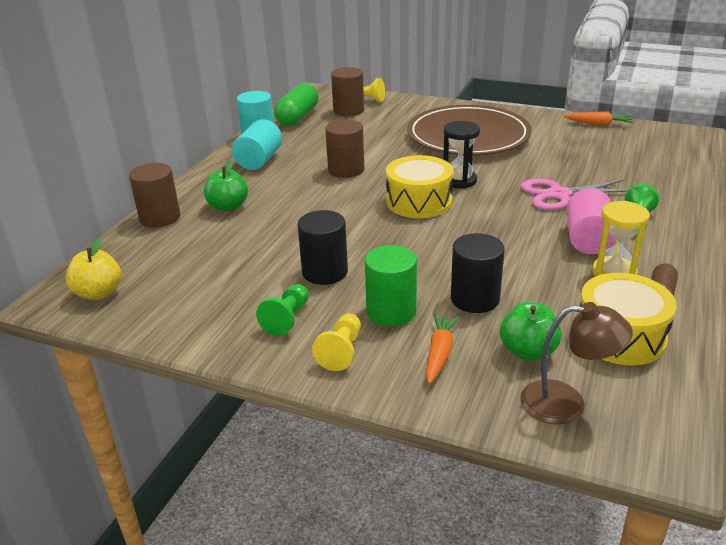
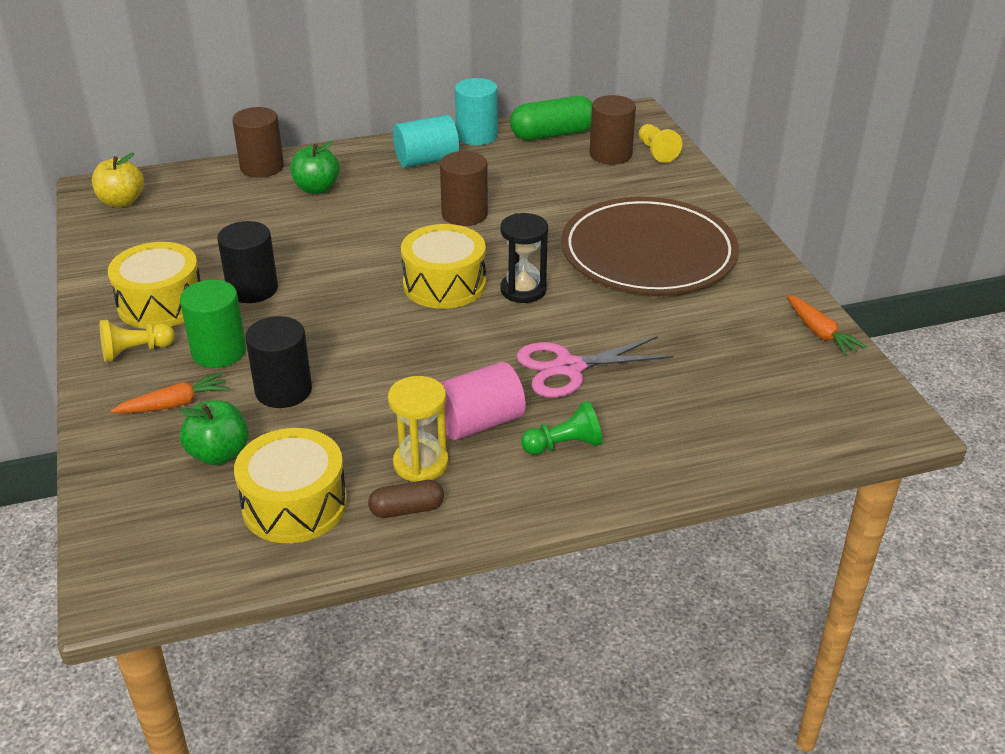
camera: 50 degrees right, 5 degrees up
green pawn [256,284,309,336] -> yellow drum [108,242,200,329]
brown lamp [520,302,633,424] -> none
pink scissors [521,179,627,210] -> pink scissors turned 60 degrees counterclockwise [516,336,673,398]

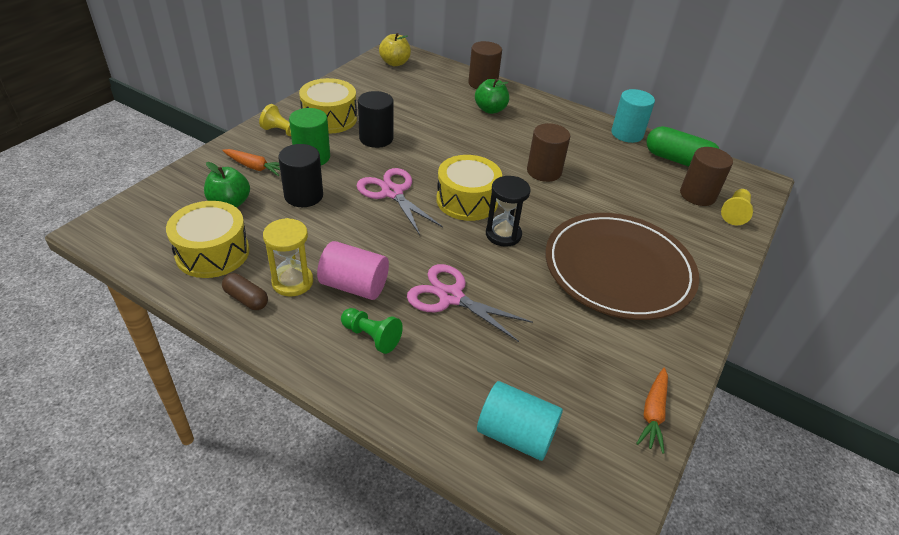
camera: 45 degrees right, 5 degrees up
turquoise cylinder [393,115,459,168] -> turquoise cylinder moved to [477,381,563,461]
none -> pink scissors [357,168,443,235]

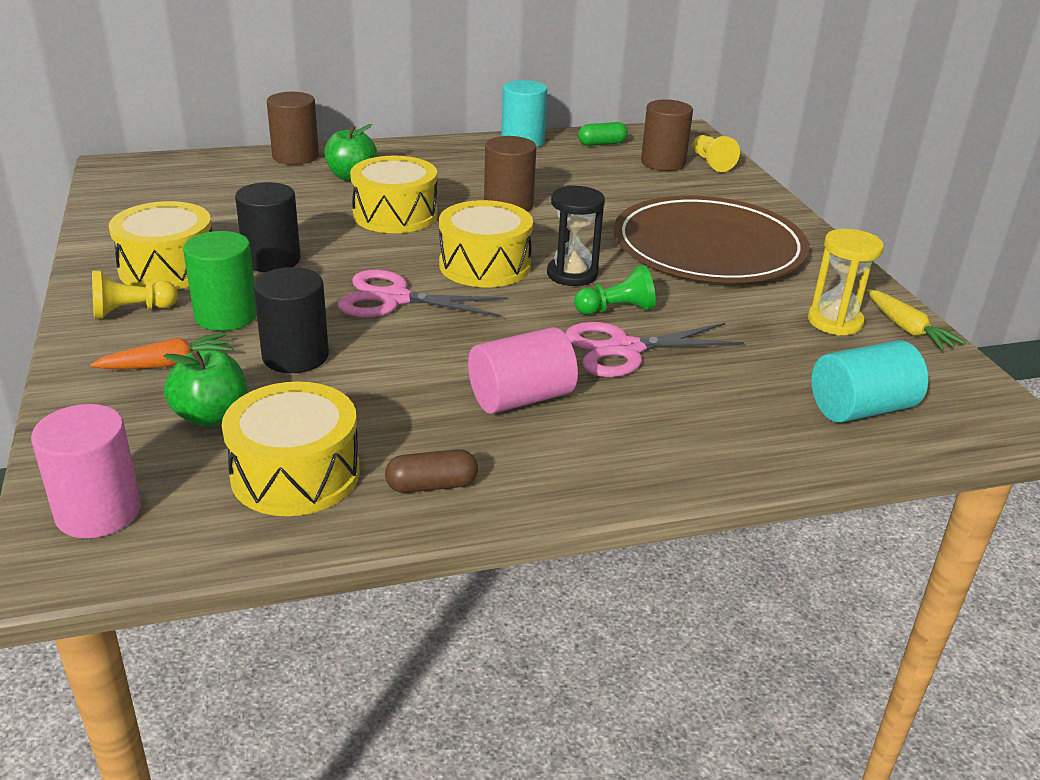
camera: 45 degrees left, 10 degrees down
yellow hourglass [263,218,313,297] -> yellow hourglass moved to [808,229,884,336]
green pawn [341,308,403,354] -> green pawn moved to [574,265,656,315]
yellow apple [379,33,411,66] -> none
orange carrot [636,368,668,454] -> yellow carrot [867,289,965,350]
green capsule [647,126,719,167] -> green capsule [578,122,628,146], size x0.56
none -> pink cylinder [31,404,141,538]
none -> yellow drum [350,156,438,233]

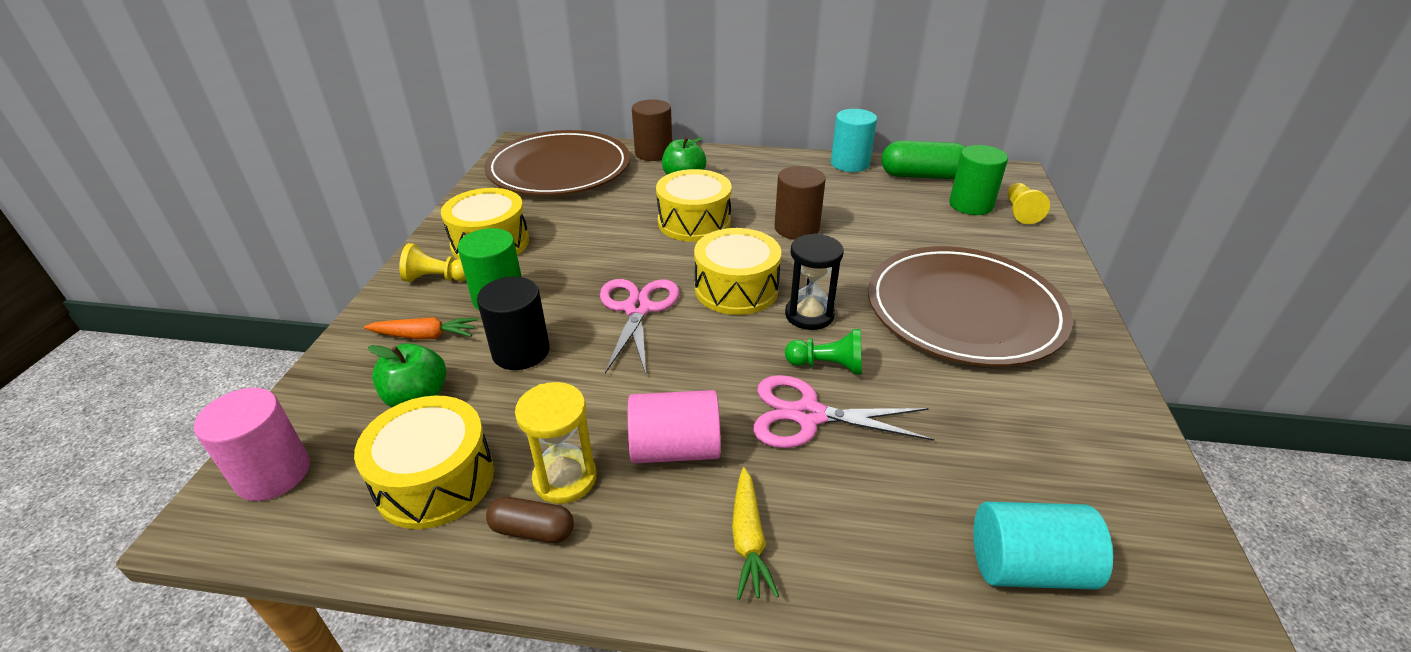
camera: 25 degrees right, 5 degrees up
black cylinder [235,182,301,272] -> none
pink scissors [337,269,509,318] -> pink scissors turned 60 degrees clockwise [600,279,680,374]
green capsule [578,122,628,146] -> green capsule [882,141,965,179], size x1.80
brown cylinder [641,99,693,171] -> green cylinder [949,145,1008,215]
yellow hourglass [808,229,884,336] -> yellow hourglass moved to [515,382,597,504]
yellow carrot [867,289,965,350] -> yellow carrot moved to [732,467,779,600]
none -> brown plate [484,130,630,196]

